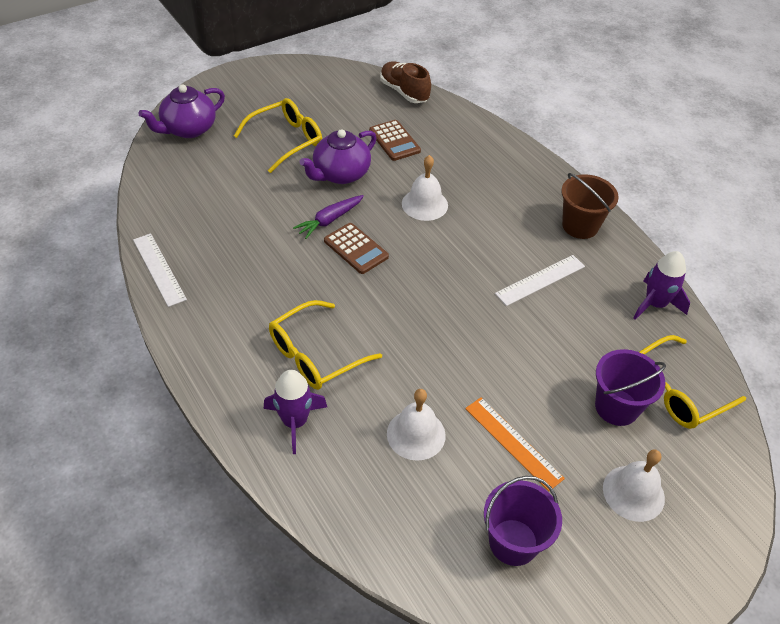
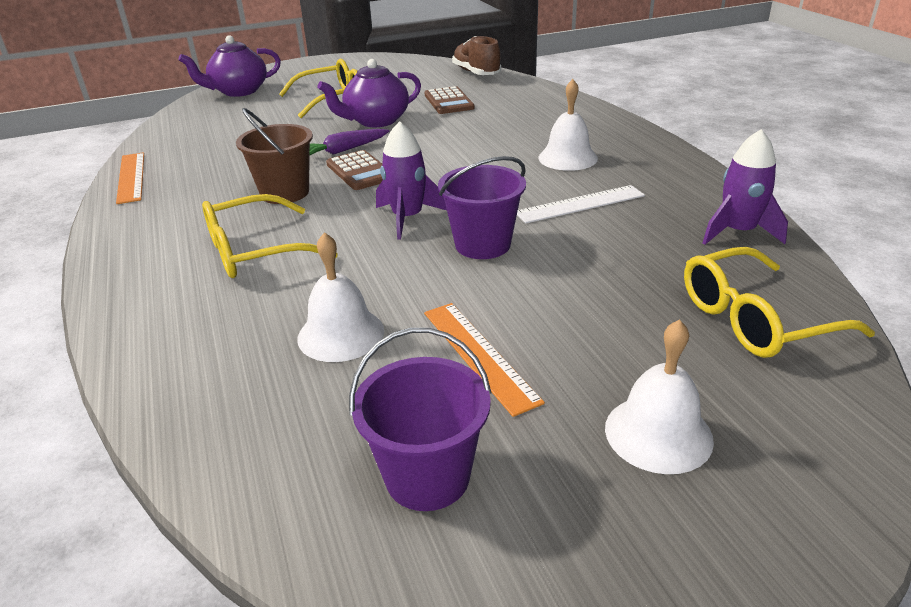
camera: 15 degrees right, 15 degrees down
white ruler [133,233,187,307] -> orange ruler [116,152,144,204]
purple rocket [264,370,327,454] -> purple rocket moved to [376,121,447,240]
white bell [402,155,448,221] -> white bell moved to [538,79,598,171]
brown bucket [561,173,619,239] -> brown bucket moved to [236,108,313,204]
purple bucket [595,349,666,426] -> purple bucket moved to [438,156,526,259]

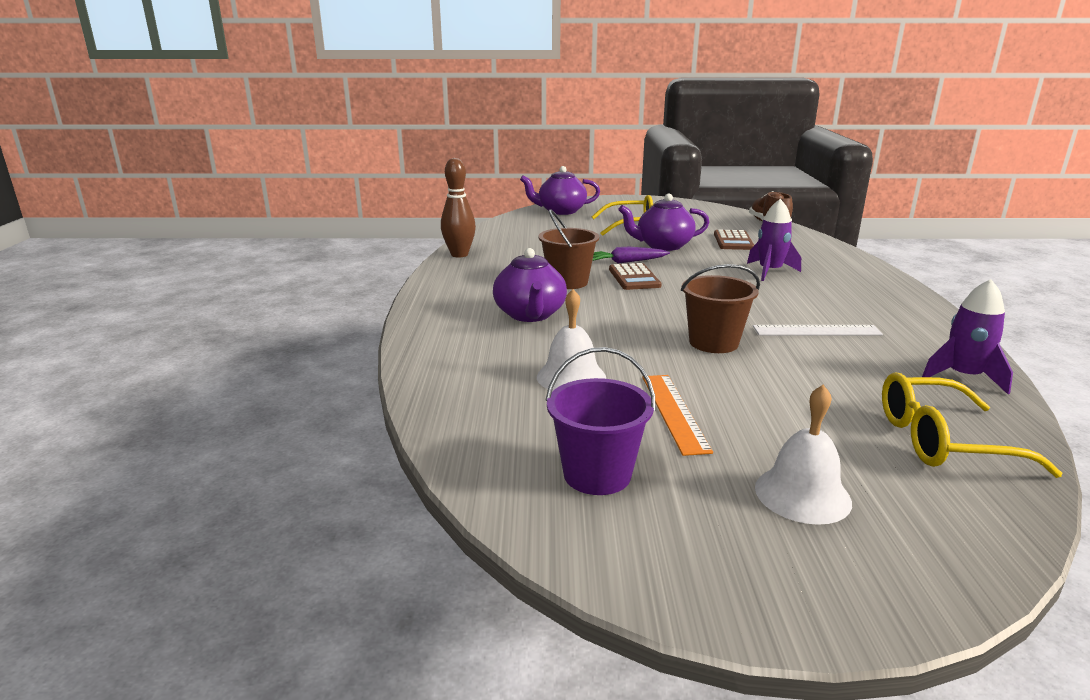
camera: 20 degrees right, 10 degrees down
orange ruler [116,152,144,204] -> brown bowling pin [441,158,476,257]
yellow glasses [202,194,338,278] -> purple teapot [493,248,567,322]
purple rocket [376,121,447,240] -> purple rocket moved to [747,199,801,281]
purple bucket [438,156,526,259] -> brown bucket [681,264,760,353]
white bell [538,79,598,171] -> none

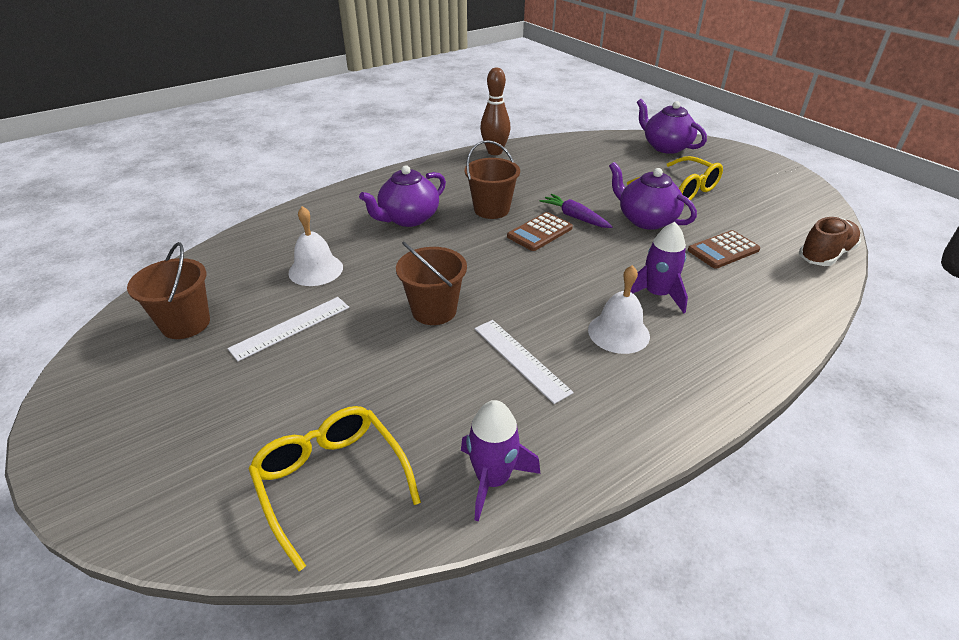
camera: 55 degrees right, 15 degrees up
purple bucket [545,347,656,495] -> brown bucket [127,242,210,339]
orange ruler [642,375,713,456] -> white ruler [227,297,349,361]
white bell [755,384,852,525] -> white bell moved to [588,265,650,354]

